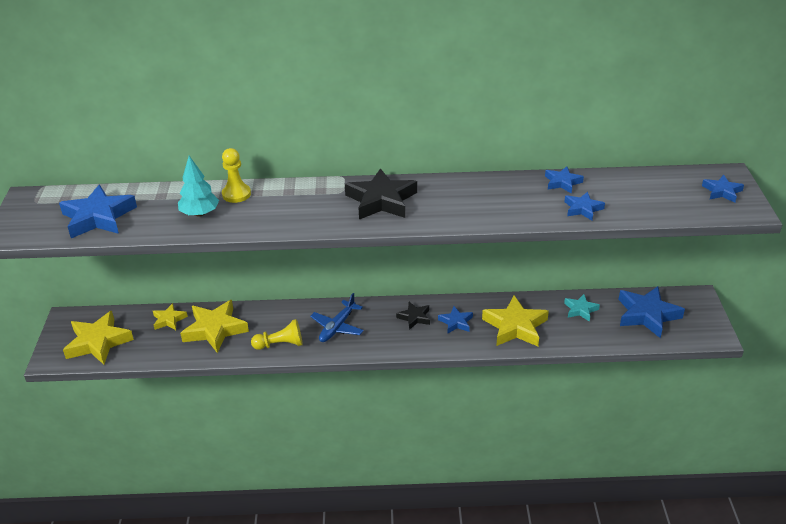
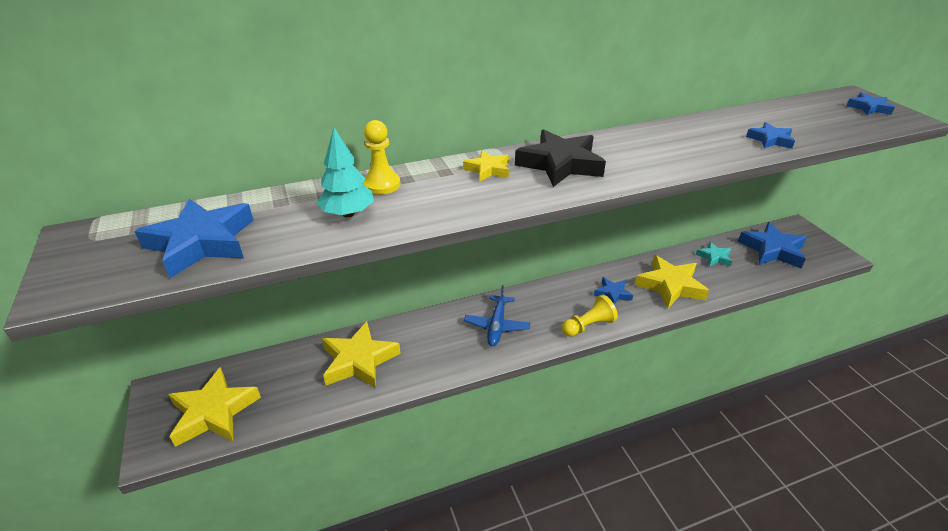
camera: 20 degrees left, 0 degrees up
yellow star [153,303,188,330] -> yellow star moved to [463,150,509,182]
yellow pawn [251,319,303,350] -> yellow pawn moved to [562,294,618,337]
black star [396,302,430,330] -> none
blue star [545,166,584,194] -> none

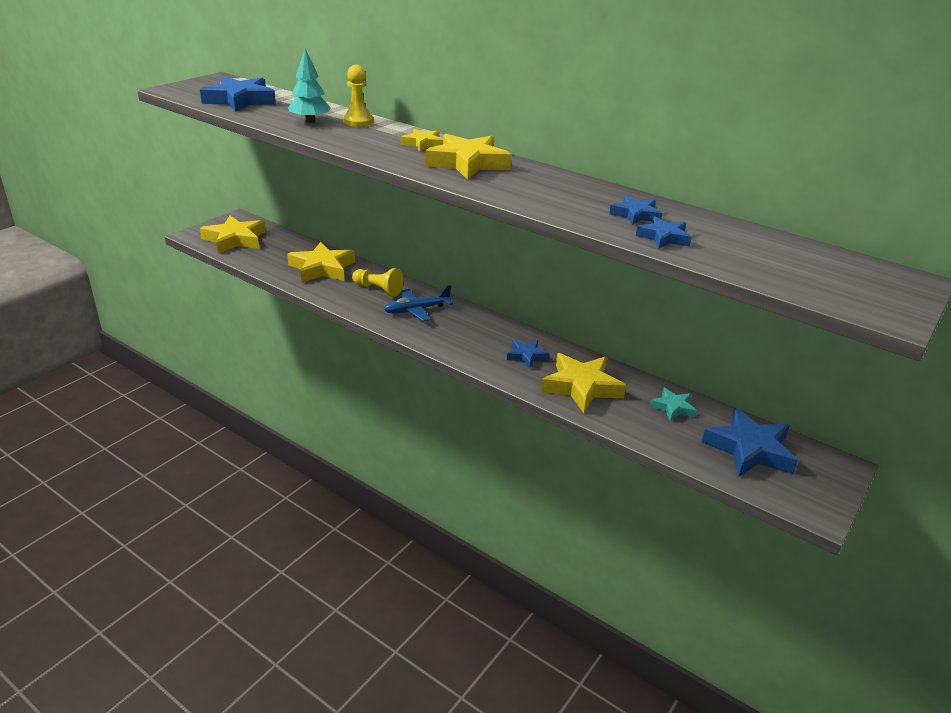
camera: 55 degrees right, 5 degrees down
black star [515,129,606,187] -> yellow star [425,134,511,180]
yellow pawn [562,294,618,337] -> yellow pawn moved to [352,268,403,297]
blue star [846,92,895,115] -> blue star moved to [609,195,662,225]

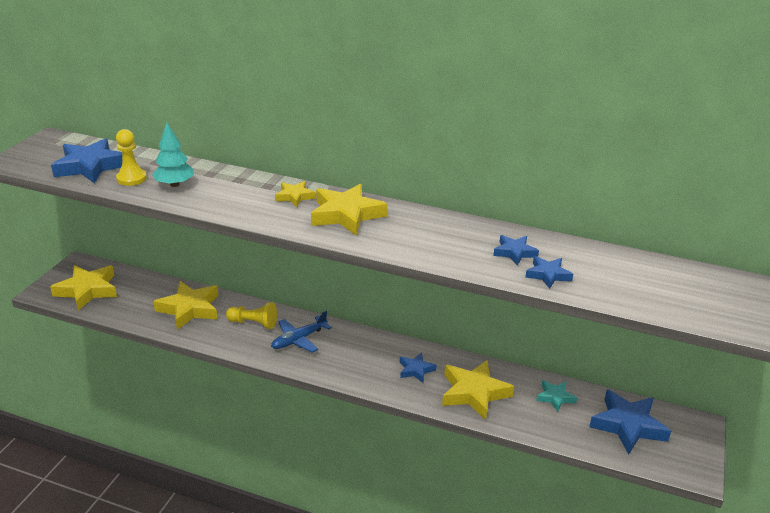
camera: 15 degrees left, 0 degrees up
yellow pawn [343,65,373,127] -> yellow pawn moved to [116,129,147,186]

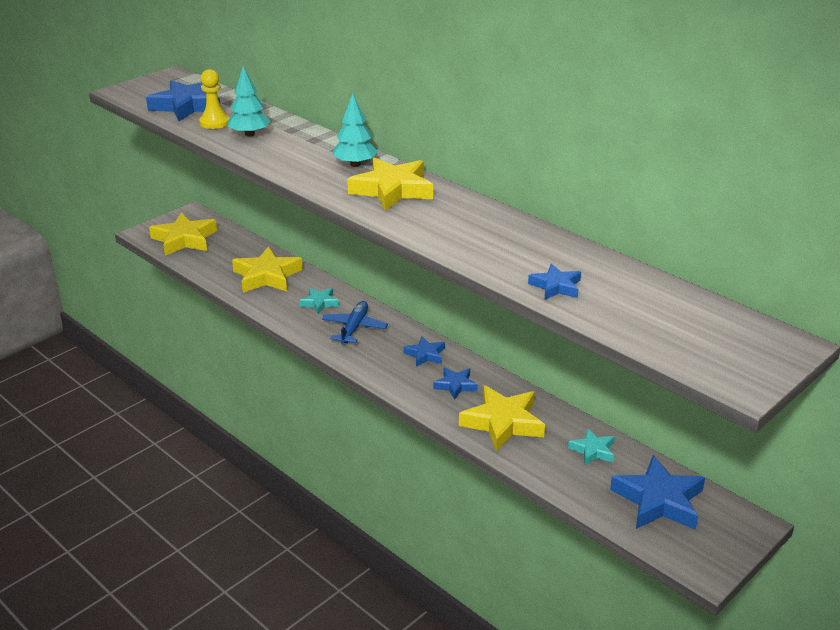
camera: 25 degrees right, 0 degrees up
yellow pawn [226,302,277,329] -> turquoise star [299,288,339,314]
blue plane [271,311,332,353] -> blue plane turned 120 degrees clockwise [322,301,388,344]
yellow star [275,181,316,207] -> turquoise tree [333,93,378,167]
blue star [493,235,539,266] -> blue star moved to [404,336,445,367]

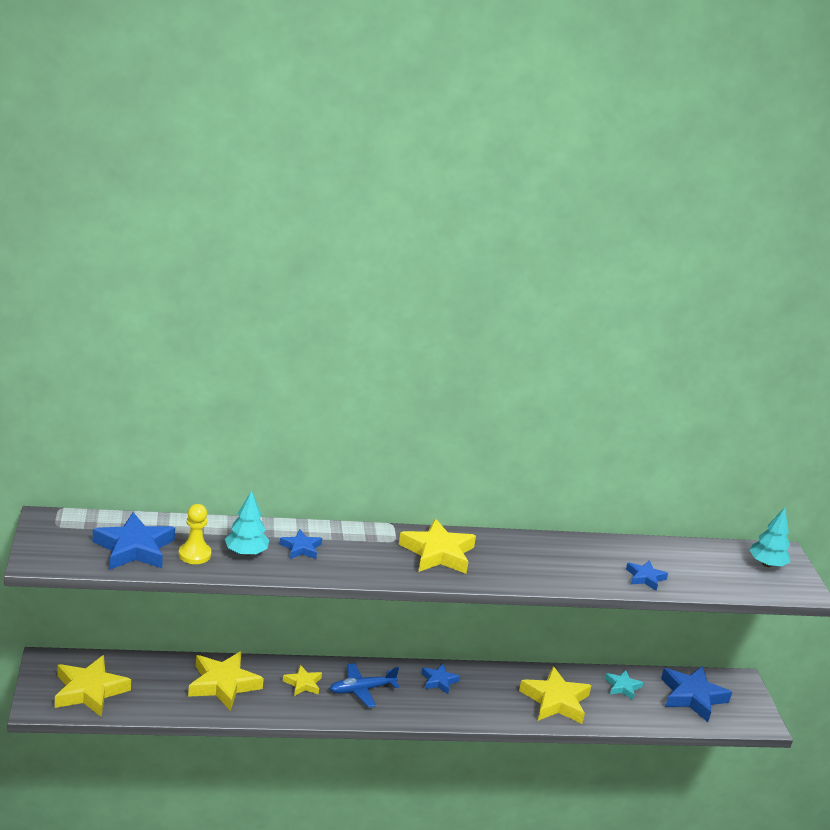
camera: 55 degrees left, 5 degrees down
turquoise star [299,288,339,314] -> yellow star [283,665,322,696]
blue plane [322,301,388,344] -> blue plane turned 75 degrees counterclockwise [329,663,399,708]
turquoise tree [333,93,378,167] -> turquoise tree moved to [749,508,790,567]
blue star [433,367,478,400] -> blue star moved to [280,530,322,559]

